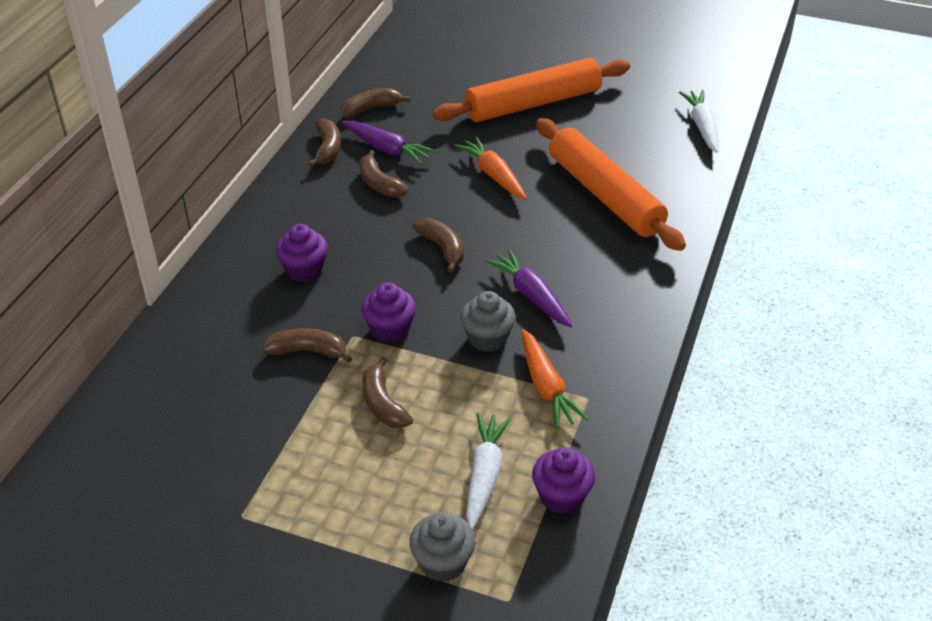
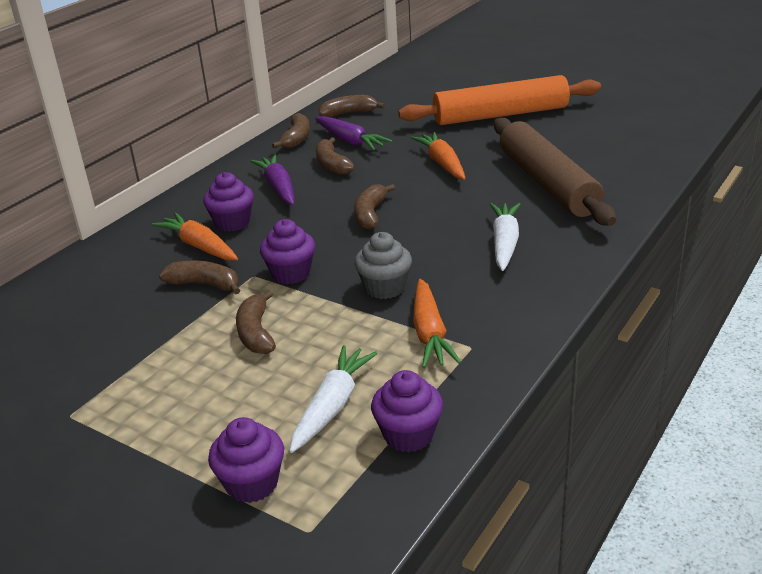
camera: 15 degrees right, 10 degrees down
grey cupcake [409,513,476,582] -> purple cupcake [208,417,284,503]
brown banana [412,218,464,272] -> brown banana turned 150 degrees counterclockwise [354,184,395,230]
purple carrot [485,249,572,327] -> purple carrot moved to [250,155,294,205]
orange rolling pin [536,118,686,251] -> brown rolling pin [494,118,616,226]
white carrot [679,90,719,153] -> white carrot moved to [490,203,520,271]
none -> orange carrot [152,212,238,260]

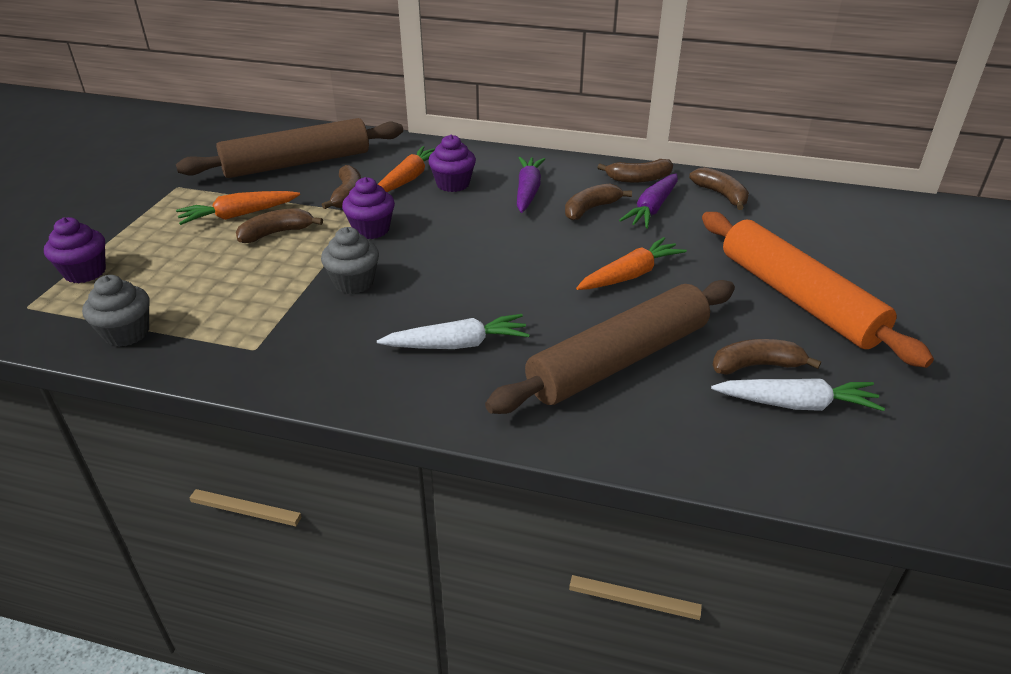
camera: 70 degrees right, 5 degrees up
purple carrot [250,155,294,205] -> purple carrot turned 45 degrees counterclockwise [517,157,545,213]
white carrot [290,345,378,453] -> white carrot moved to [711,378,885,411]
brown banana [354,184,395,230] -> brown banana moved to [712,339,821,375]
purple cupcake [371,370,443,452] -> grey cupcake [82,275,150,347]
orange carrot [413,279,461,368] -> orange carrot moved to [176,191,300,225]
none -> brown rolling pin [176,118,403,178]

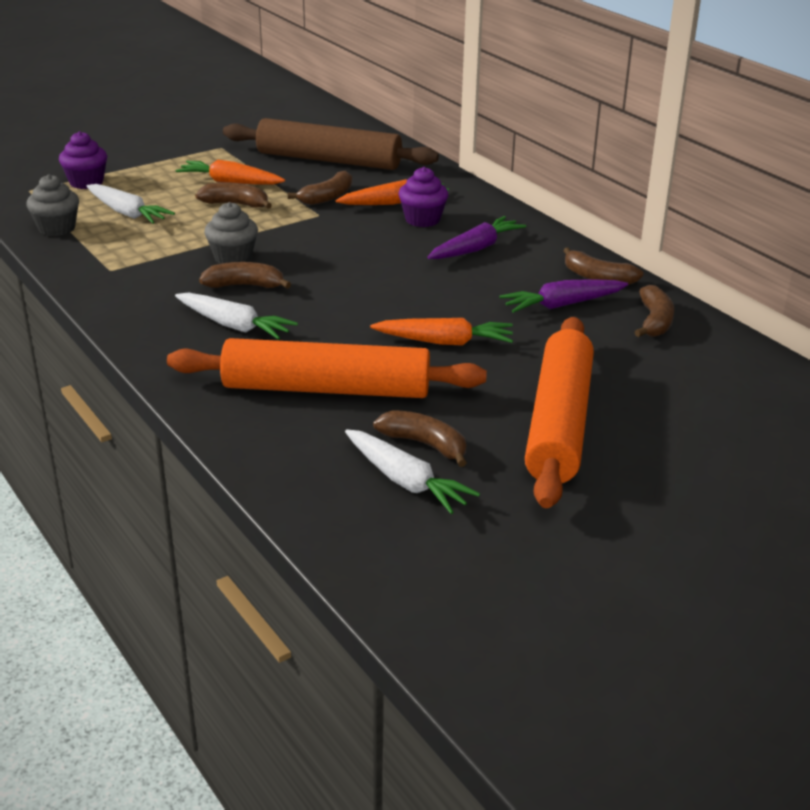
camera: 40 degrees right, 5 degrees down
purple cupcake [342,177,395,239] -> none
brown rolling pin [485,280,735,414] -> orange rolling pin [167,338,487,398]
brown banana [565,184,632,220] -> brown banana moved to [199,262,291,289]
none -> white carrot [86,184,175,224]

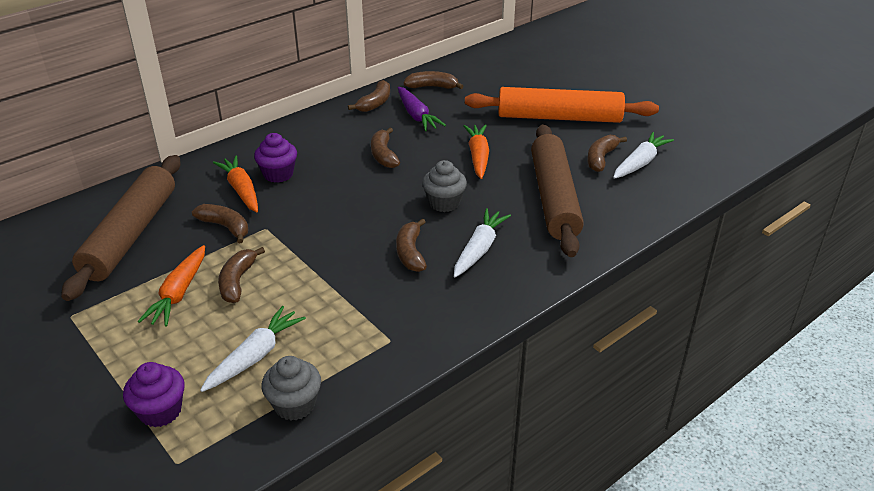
camera: 95 degrees left, 5 degrees up
orange rolling pin [167,338,487,398] -> brown rolling pin [531,124,584,257]
grey cupcake [204,202,258,264] -> grey cupcake moved to [422,160,467,212]
purple carrot [427,216,526,259] -> none
none -> brown banana [371,128,400,168]

